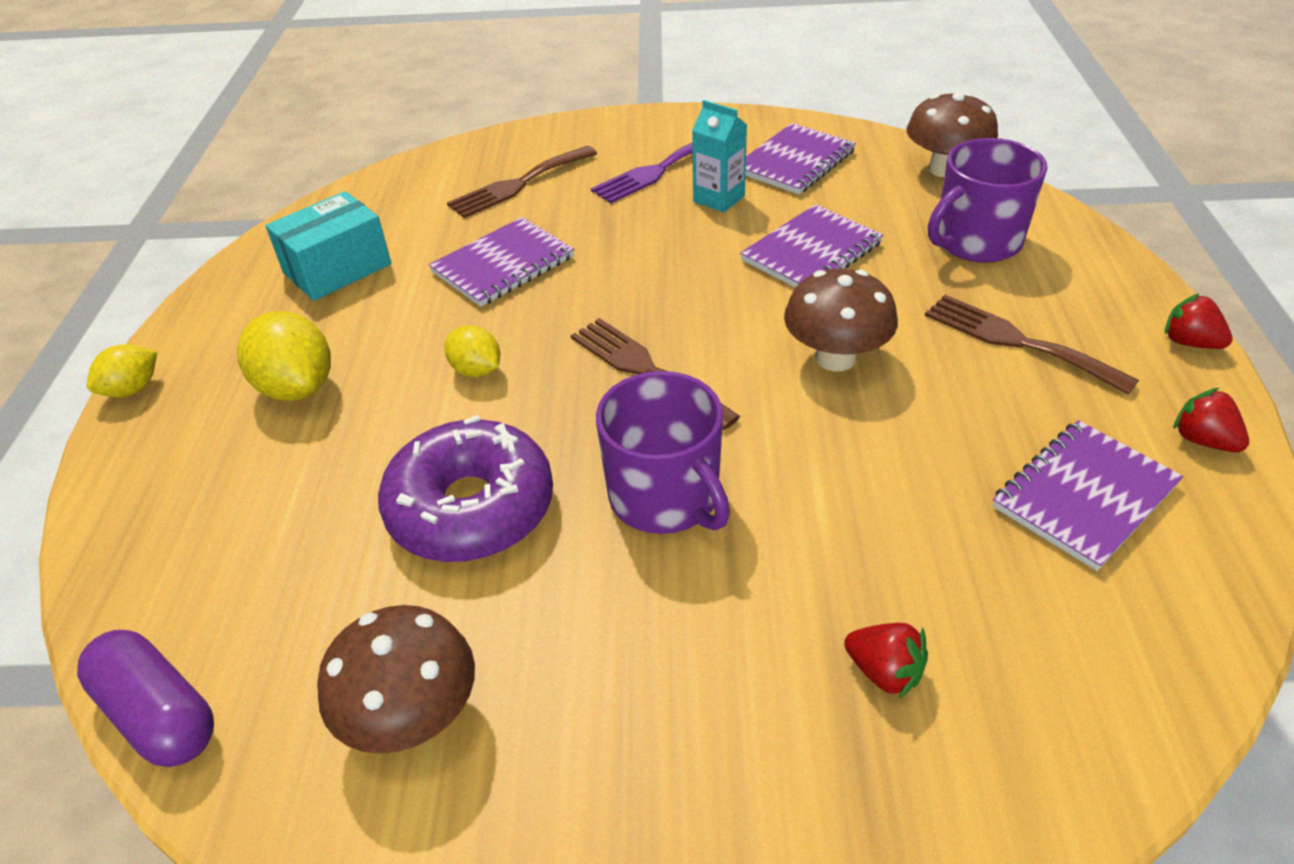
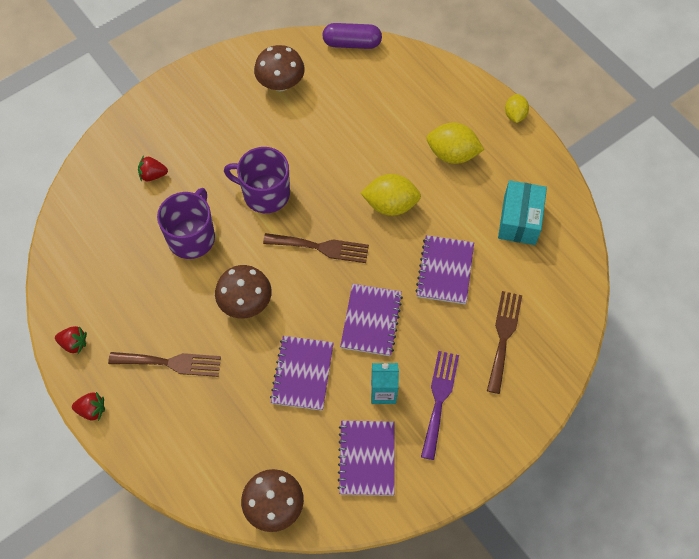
camera: 140 degrees right, 20 degrees up
purple donut [378,415,553,562] -> none
yellow lemon [444,325,500,377] -> yellow lemon [361,174,421,216], size x1.66
purple mug [928,138,1047,263] -> purple mug moved to [157,188,215,259]
purple notebook [993,420,1183,571] -> purple notebook moved to [340,284,403,356]

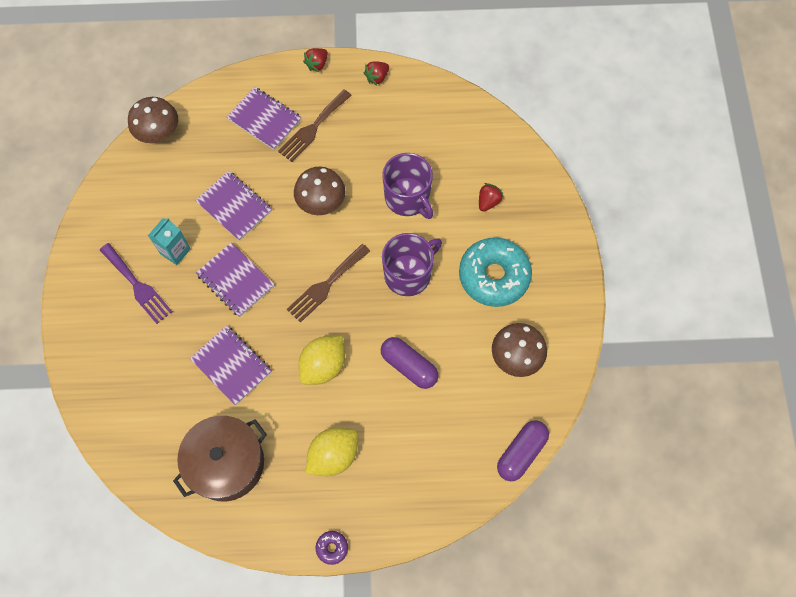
camera: 125 degrees right, 5 degrees up
purple notebook [337,421,395,496] -> purple notebook moved to [227,87,302,150]
brown fork [487,291,522,394] -> none
turquoise box [498,180,547,245] -> brown pot [173,416,267,501]
yellow lemon [505,94,529,123] -> purple donut [316,531,348,565]
none -> purple capsule [381,337,438,389]
none -> turquoise donut [459,237,532,307]

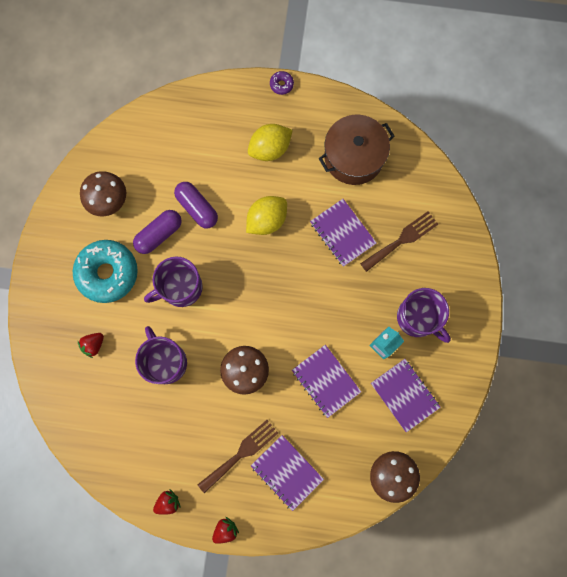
camera: 170 degrees left, 10 degrees up
purple fork [100,243,172,324] -> purple mug [397,288,451,343]
purple notebook [196,242,275,317] -> purple notebook moved to [371,359,441,433]
brown fork [287,244,370,323] -> brown fork moved to [360,211,438,272]
purple capsule [497,420,549,481] -> purple capsule moved to [133,210,182,254]

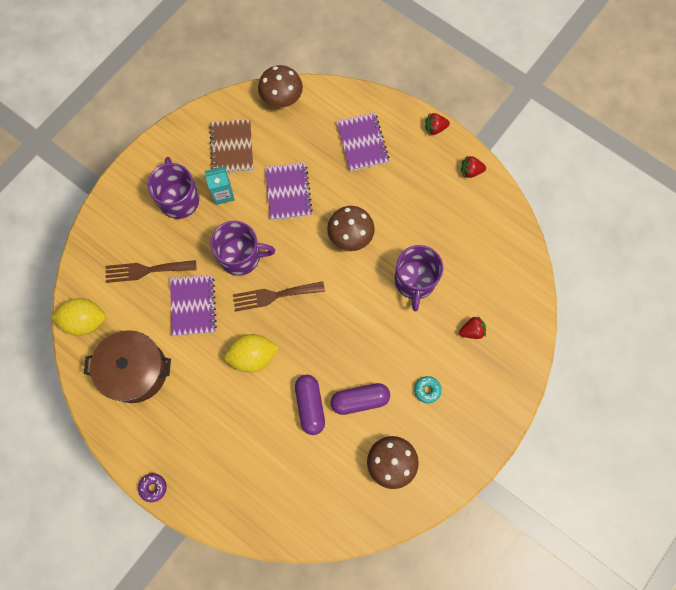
camera: 150 degrees left, 5 degrees down
turquoise donut [73,240,138,303] -> turquoise donut [414,376,442,403], size x0.40
purple mug [144,256,203,307] -> purple mug moved to [211,221,275,276]
brown fork [198,420,278,493] -> brown fork moved to [233,281,325,311]
yellow lemon [248,124,293,161] -> yellow lemon moved to [51,298,106,336]
purple notebook [371,359,441,433] -> brown notebook [209,119,253,173]

